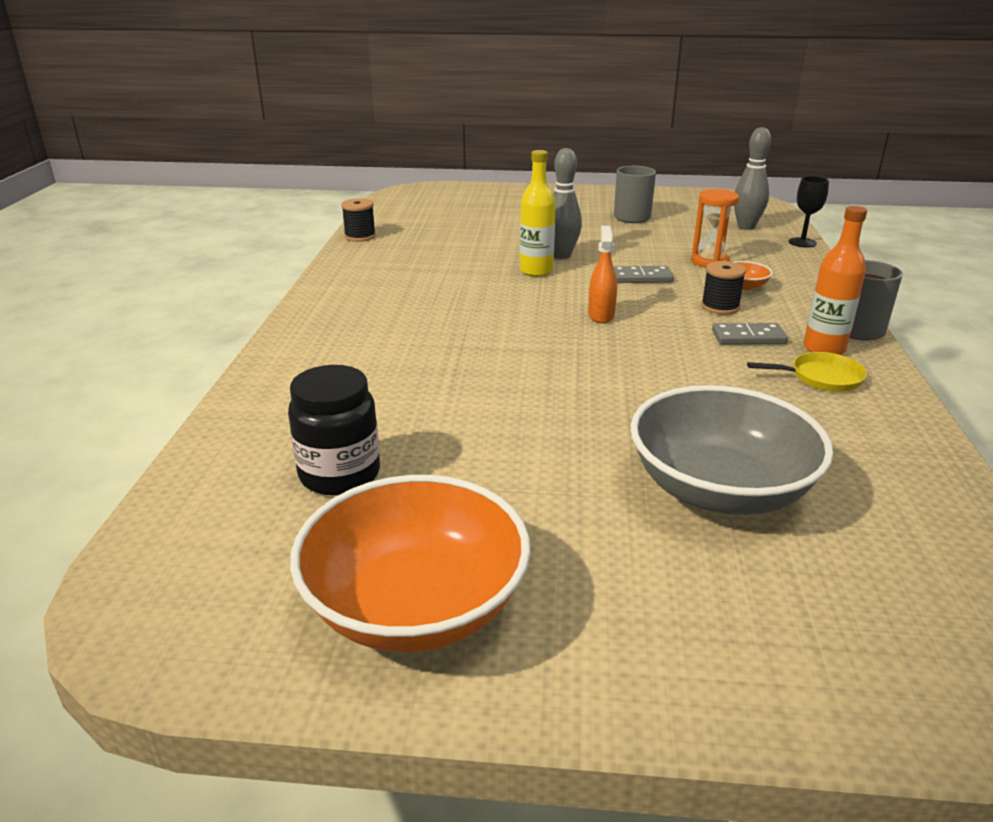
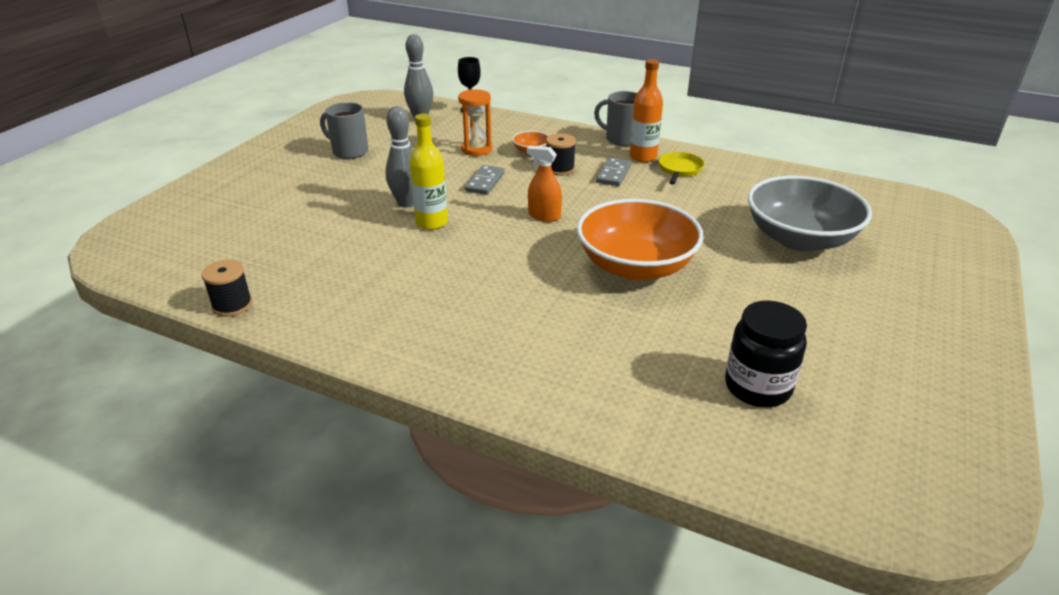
camera: 70 degrees left, 5 degrees up
orange bowl [290,475,531,652] -> orange bowl moved to [577,199,704,280]

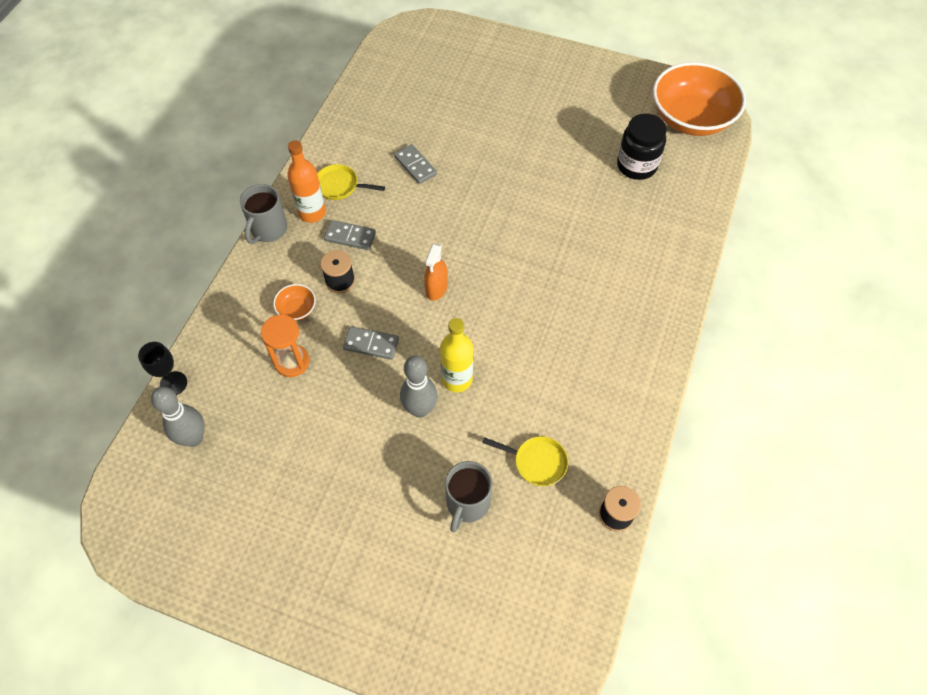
camera: 95 degrees left, 25 degrees up
grey mug [320,102,369,159] -> grey mug moved to [445,461,492,532]
orange bowl [577,199,704,280] -> orange bowl moved to [653,62,746,136]
grey bowl [748,176,872,251] -> none
none -> grey domino [394,144,437,184]
none -> yellow pan [482,436,568,486]

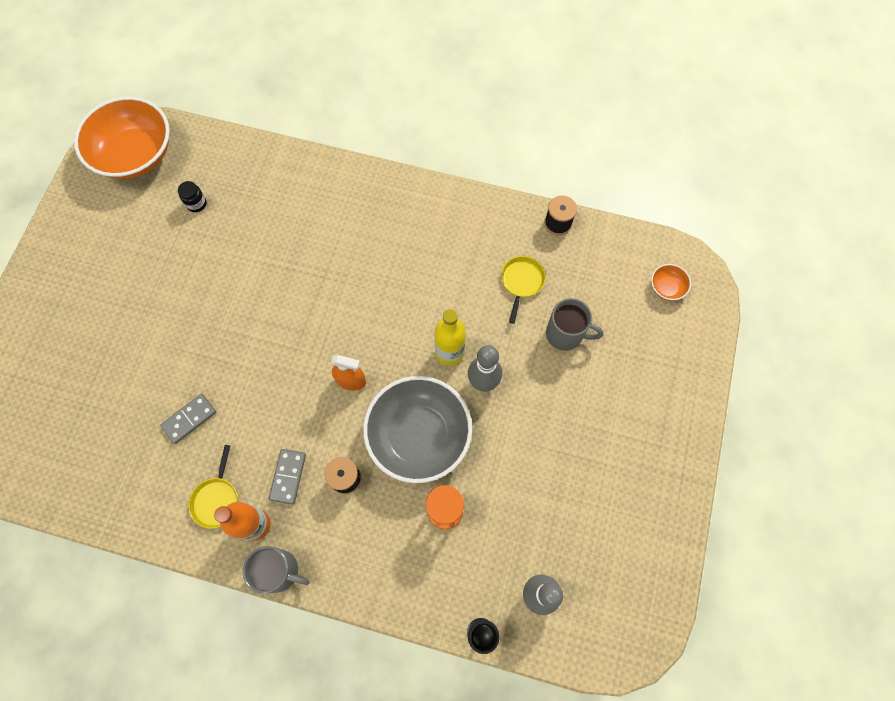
camera: 95 degrees left, 10 degrees up
orange bowl [273,284,316,321] -> orange bowl moved to [651,264,691,300]
grey domino [343,326,399,360] -> grey bowl [363,376,472,483]
black jar [617,114,667,180] -> black jar [178,181,207,212], size x0.51

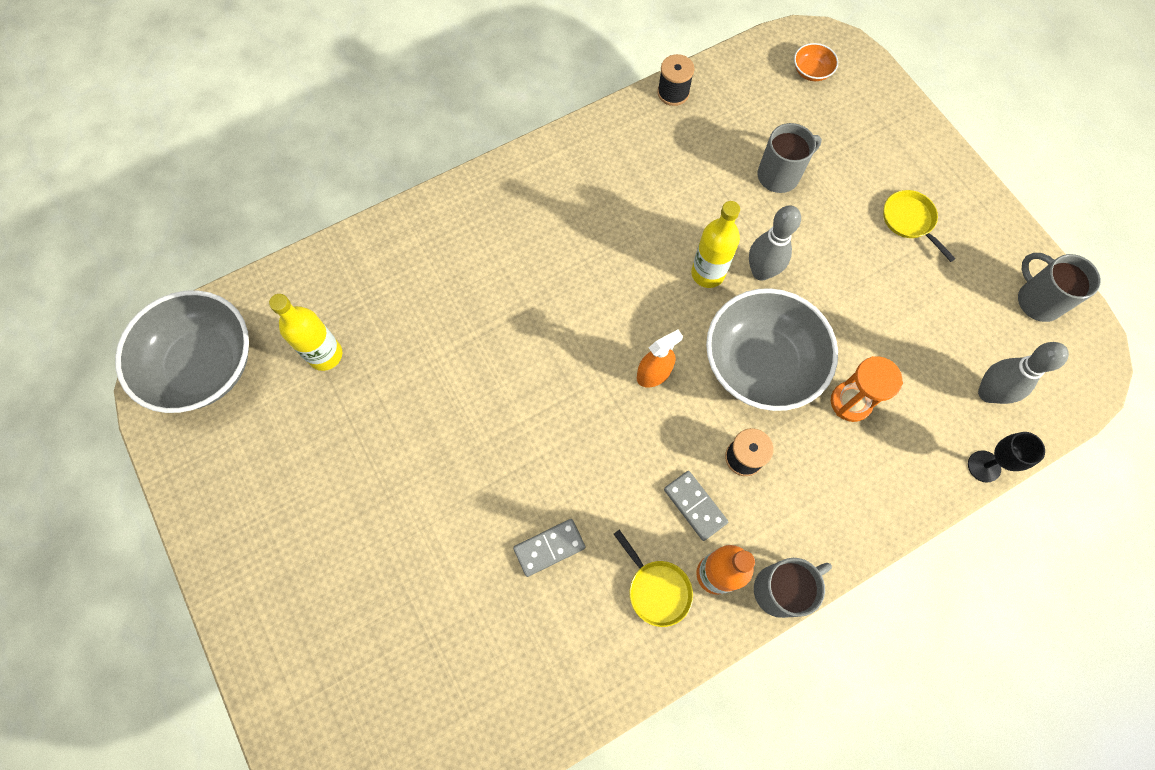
camera: 45 degrees left, 0 degrees up
orange bowl [74,96,170,179] -> grey bowl [115,290,249,413]
grey domino [160,394,216,444] -> grey domino turned 60 degrees clockwise [513,519,585,577]
black jar [178,181,207,212] -> yellow bottle [269,294,342,371]
yellow pan [501,256,546,324] -> yellow pan moved to [883,190,956,262]
none -> grey mug [1018,253,1101,322]

